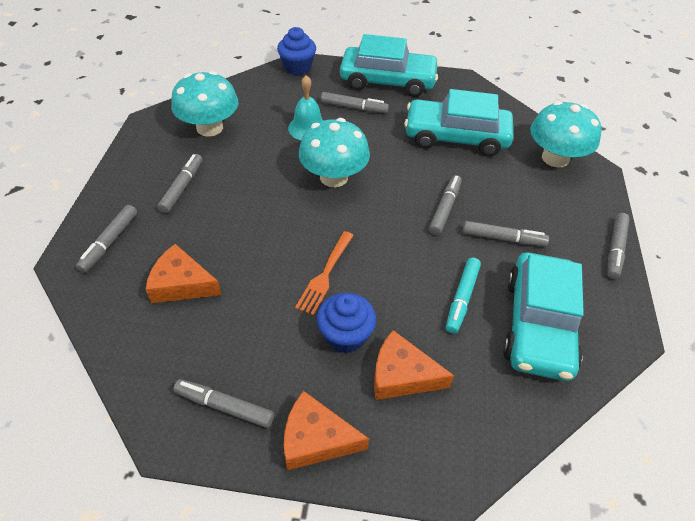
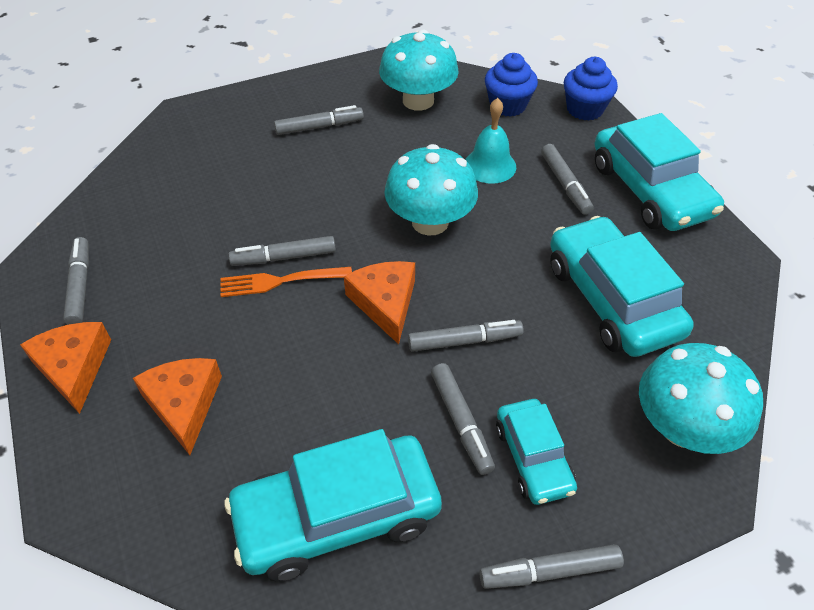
camera: 60 degrees right, 0 degrees up
grey marker [76,205,137,273] -> grey marker moved to [229,236,336,266]
orange cheese [146,244,222,303] -> orange cheese moved to [344,261,415,344]
blue cupcake [317,293,376,353] -> blue cupcake moved to [485,53,538,117]
turquoise marker [446,258,481,334] -> none
none -> turquoise car [496,399,577,505]

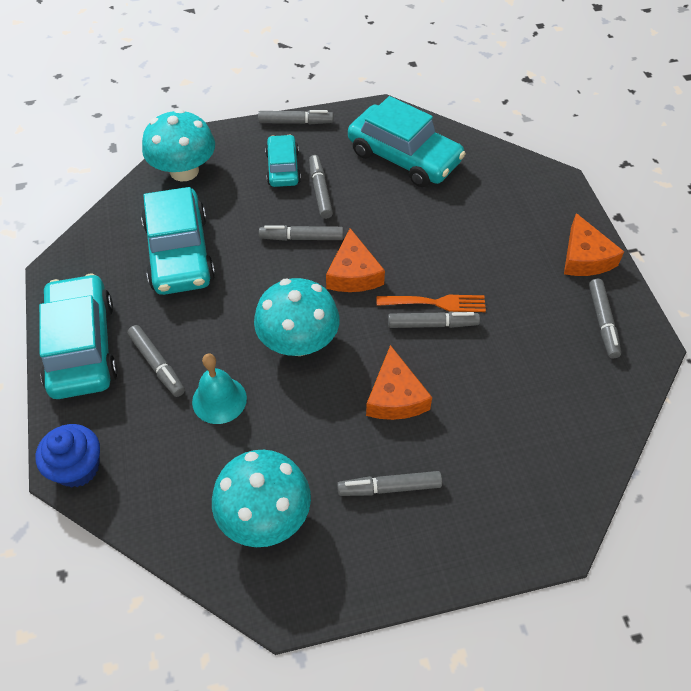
camera: 170 degrees left, 5 degrees up
orange cheese [133,358,222,455] -> orange cheese moved to [366,345,432,420]
turquoise car [225,429,442,581] -> turquoise car turned 45 degrees clockwise [348,96,466,187]
blue cupcake [485,53,538,117] -> none
grey marker [541,144,594,215] -> grey marker turned 150 degrees clockwise [127,325,185,397]

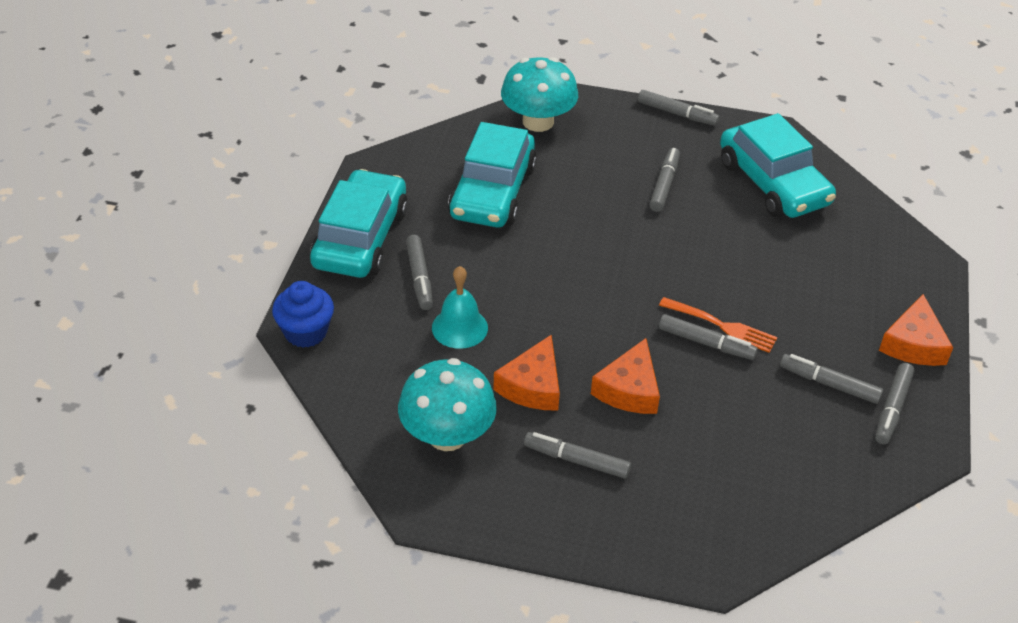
camera: 25 degrees right, 10 degrees down
turquoise mushroom [254,278,340,356] -> none
grey marker [259,225,343,241] -> grey marker moved to [780,354,883,404]
turquoise car [265,134,301,187] -> none
orange cheese [326,228,385,292] -> orange cheese moved to [493,334,560,411]

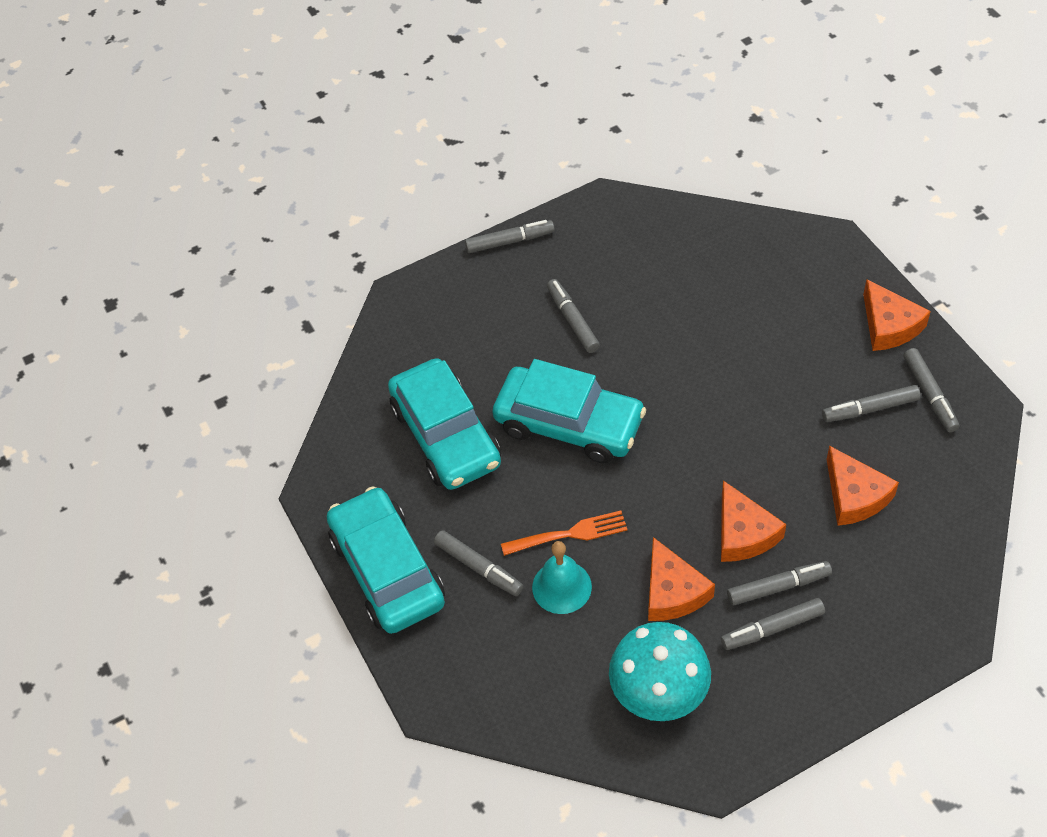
camera: 35 degrees left, 10 degrees up
blue cupcake [272,281,334,348] -> none
turquoise mushroom [501,57,578,132] -> none
orange fork [659,297,777,353] -> orange fork moved to [501,511,627,556]
grey marker [659,314,758,360] -> grey marker moved to [727,561,832,605]
turquoise car [720,113,836,218] -> turquoise car moved to [492,359,646,463]
none -> orange cheese [826,446,899,526]

